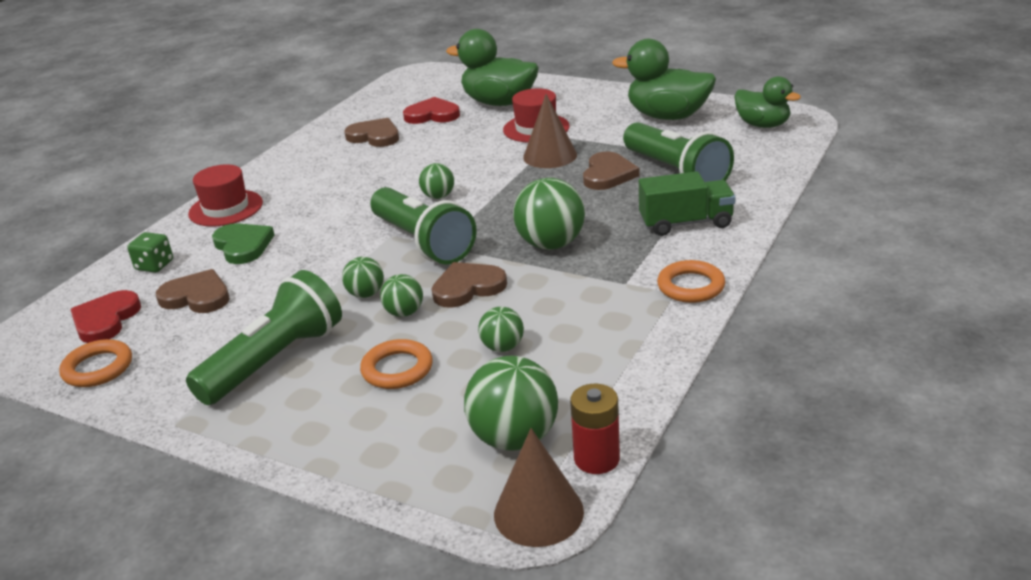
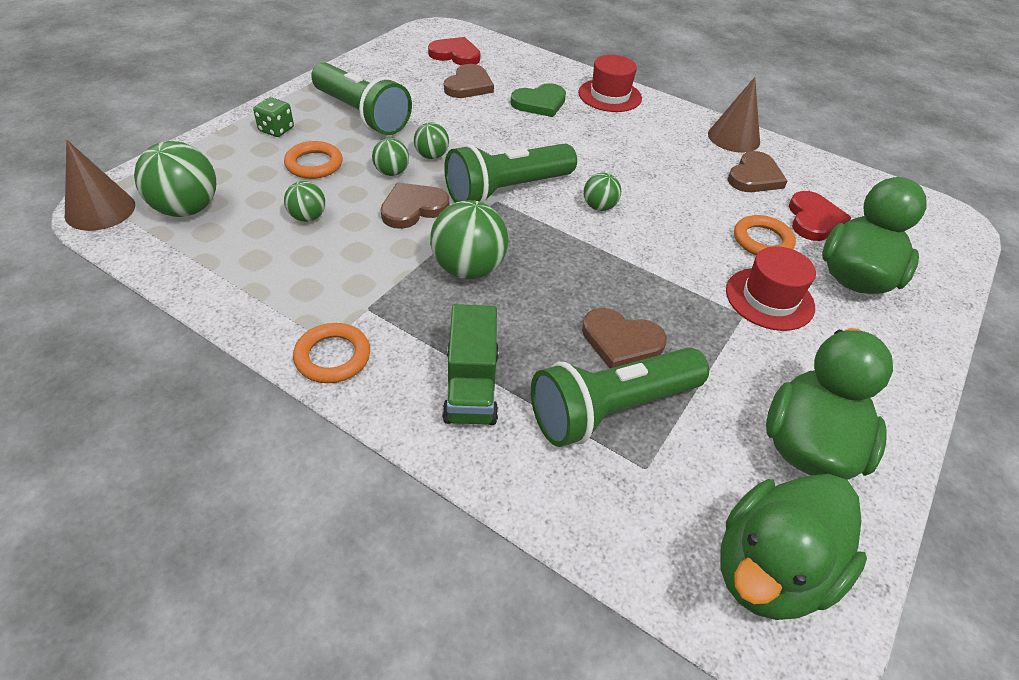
camera: 90 degrees right, 15 degrees up
orange ring [59,339,132,387] -> orange ring moved to [734,215,796,255]
green dice [127,232,173,273] -> green dice moved to [253,97,294,137]
brown heart [432,262,507,308] -> brown heart turned 105 degrees counterclockwise [381,182,449,229]
brown cone [523,94,577,168] -> brown cone moved to [708,77,760,153]
red battery [570,384,620,474] -> none
green duck [734,76,801,128] -> green duck [721,474,867,620], size x1.52

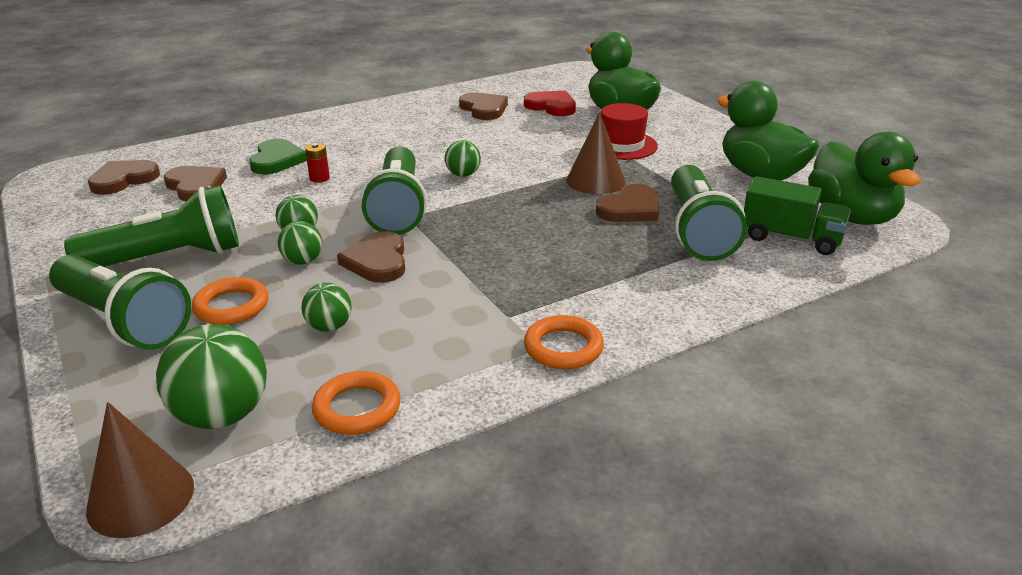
camera: 60 degrees left, 15 degrees down
green dice [253,97,294,137] -> green flashlight [49,255,191,350]
red heart [428,37,480,66] -> brown heart [88,160,160,195]
green ball [430,200,508,279] -> none
green truck [442,304,499,425] -> green truck moved to [744,176,851,255]
red hat [578,55,642,112] -> none
brown cone [708,77,760,153] -> brown cone moved to [566,112,625,194]
orange ring [734,215,796,255] -> orange ring moved to [312,371,401,435]
none -> red battery [305,143,330,183]

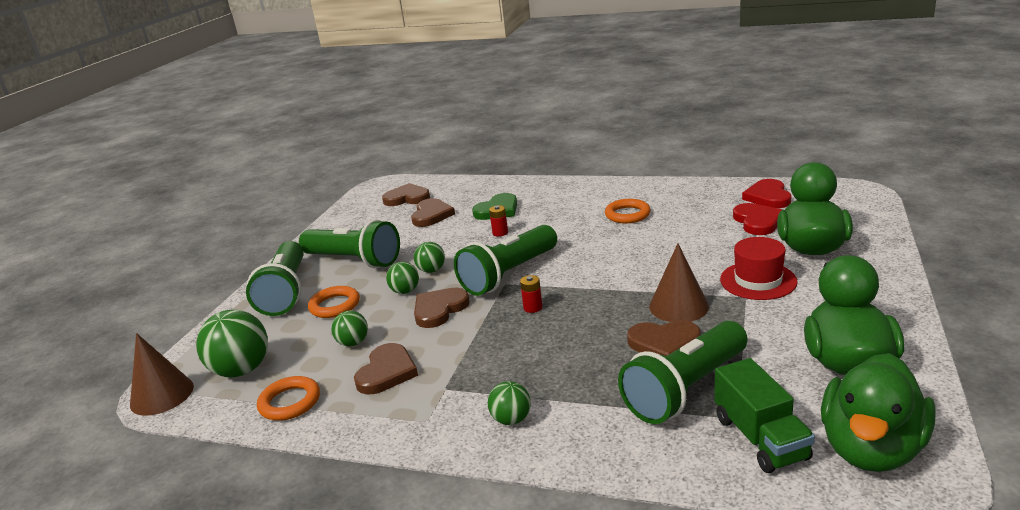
camera: 50 degrees right, 5 degrees down
green ball [445,140,481,177] -> green ball moved to [488,381,531,425]
brown heart [459,92,508,120] -> brown heart moved to [354,343,418,394]
orange ring [524,315,604,369] -> orange ring moved to [605,199,651,223]
none -> red battery [520,275,542,313]
none -> red heart [742,179,791,208]

